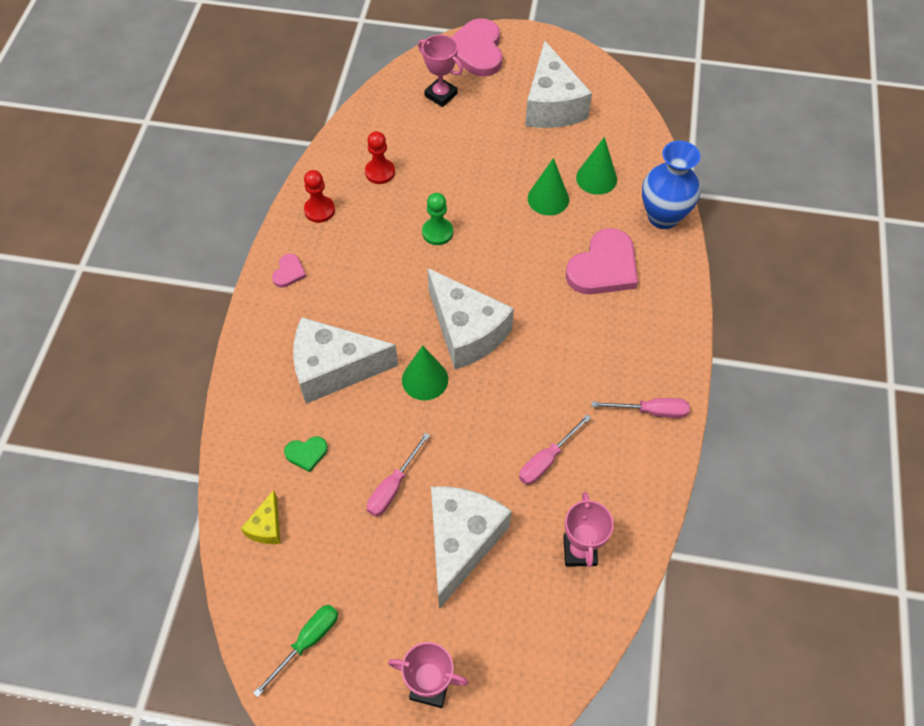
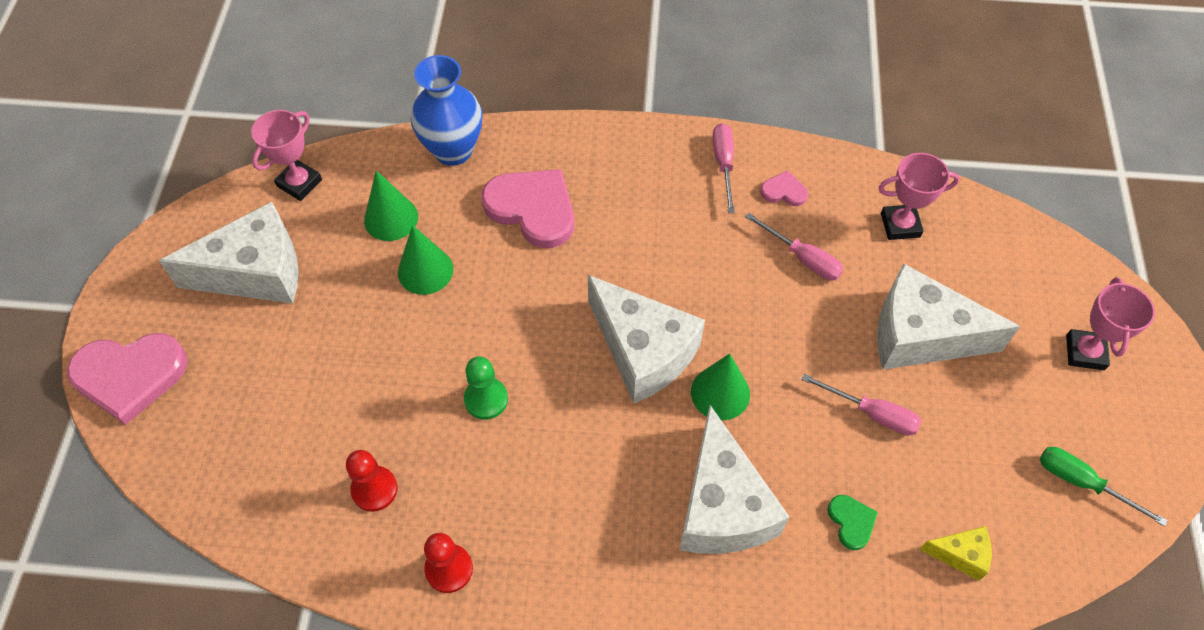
camera: 95 degrees left, 0 degrees up
pink heart [272,254,306,288] -> pink heart moved to [760,170,808,206]
pink trophy [418,35,463,107] -> pink trophy moved to [251,110,322,201]
white cheese [427,268,514,369] -> white cheese turned 90 degrees clockwise [588,275,705,404]

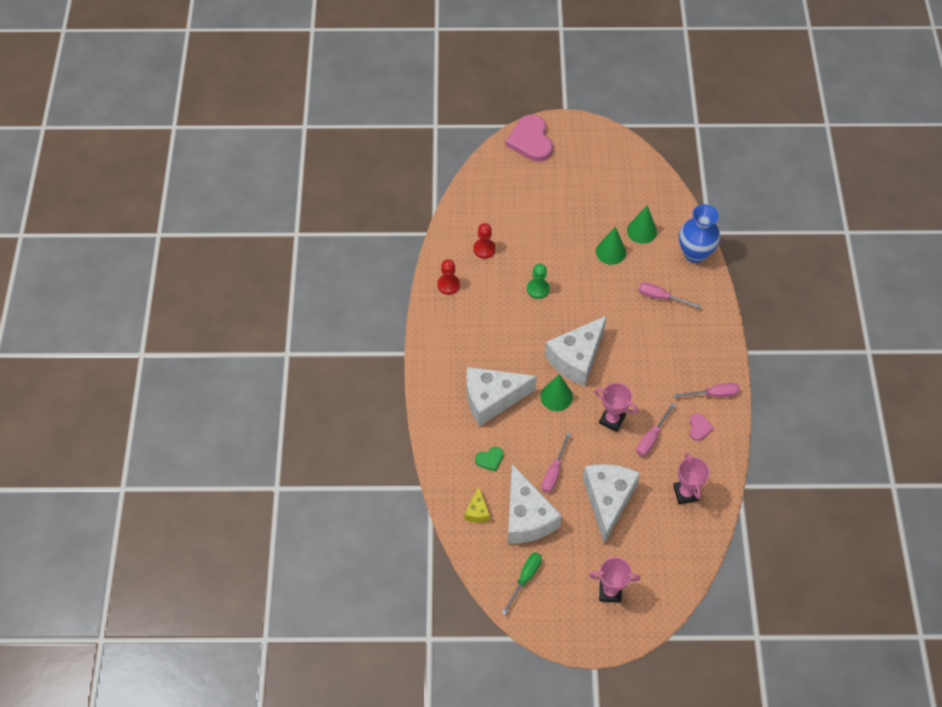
camera: 85 degrees right, 0 degrees up
white cheese [159,202,298,304] -> white cheese moved to [507,464,562,544]
pink trophy [251,110,322,201] -> pink trophy moved to [594,383,638,432]
pink heart [481,169,574,248] -> pink screwdriver [639,282,701,308]

